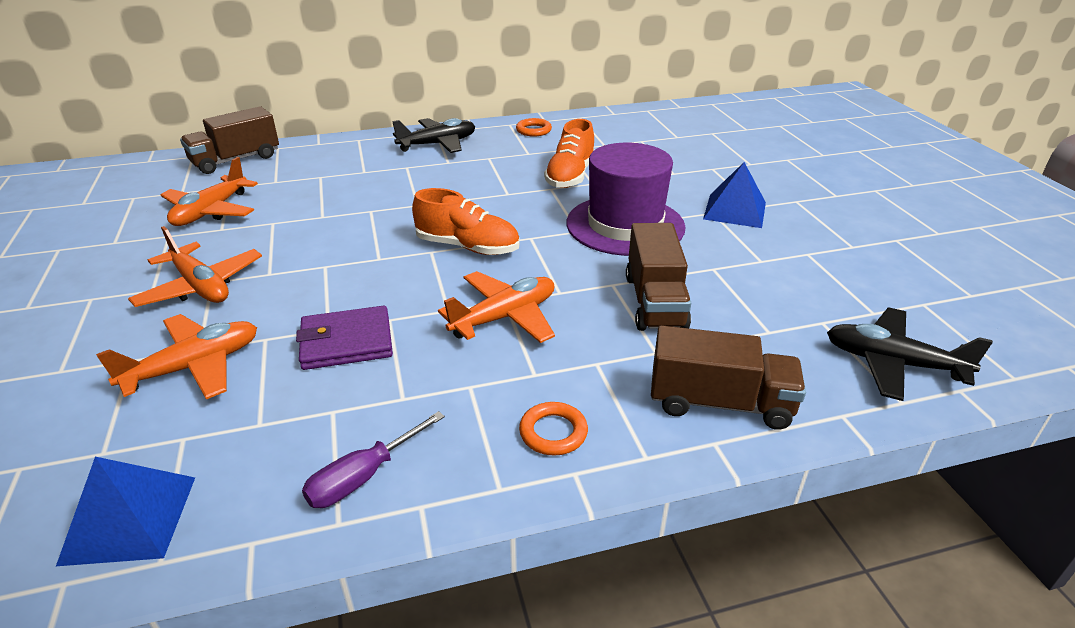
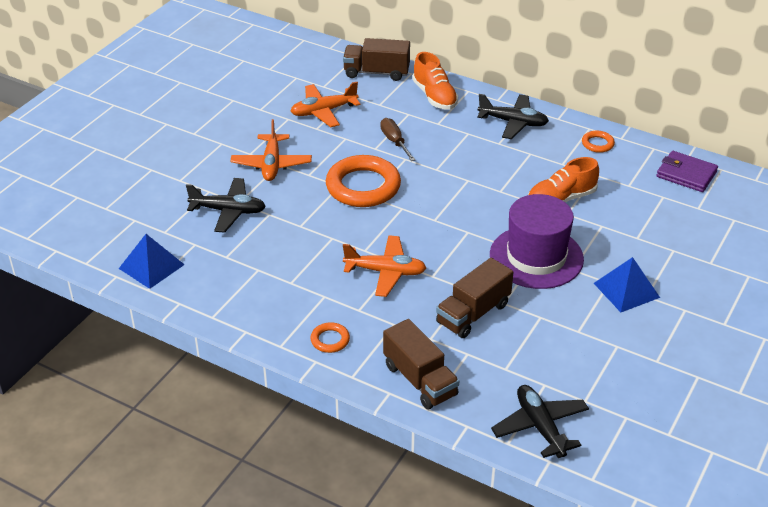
camera: 45 degrees right, 5 degrees up
orange plane [96,314,257,400] -> black plane [186,178,266,233]
purple wallet [296,306,393,370] -> purple wallet moved to [657,151,718,192]
purple screwdriver [302,411,445,508] -> none
orange shoe [412,188,520,255] -> orange shoe moved to [412,52,458,109]
none -> orange ring [326,155,401,207]
none -> brown screwdriver [380,118,415,161]

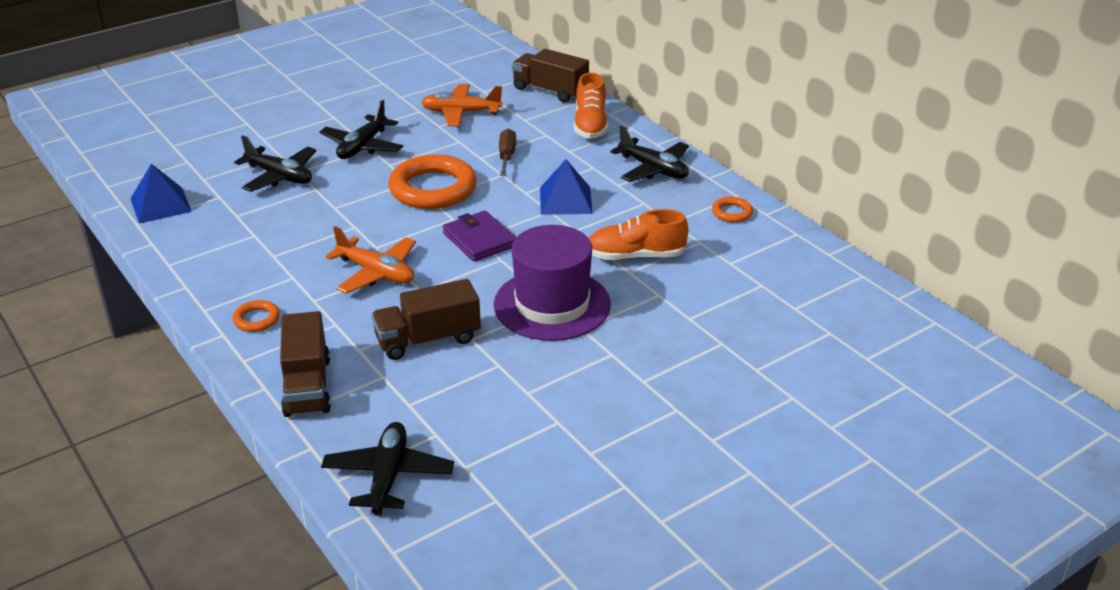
camera: 25 degrees right, 5 degrees down
orange plane [230,119,312,181] -> black plane [320,100,403,159]
blue pyramid [594,257,660,312] -> blue pyramid moved to [540,160,593,215]
purple wallet [657,151,718,192] -> purple wallet moved to [443,211,516,262]

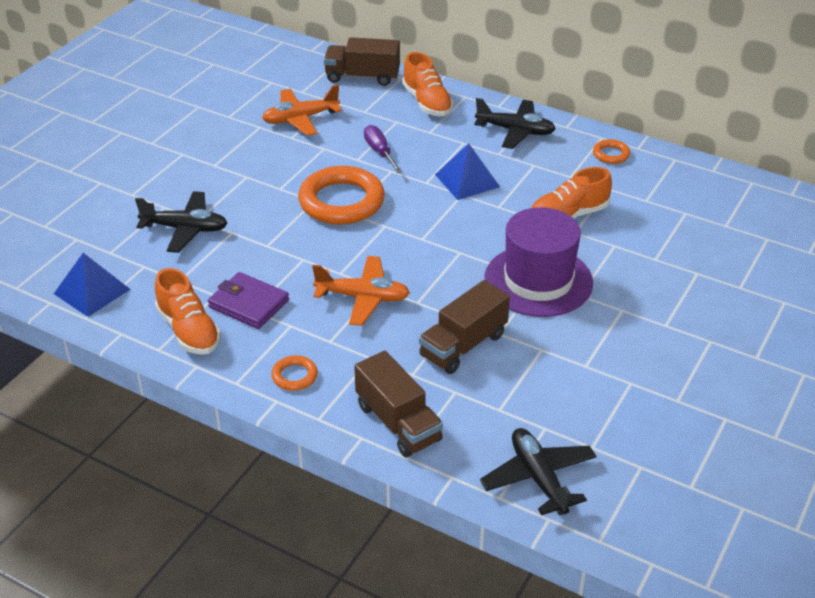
camera: 25 degrees left, 5 degrees up
black plane [320,100,403,159] -> none
purple wallet [443,211,516,262] -> purple wallet moved to [208,272,289,329]
brown screwdriver [499,129,516,176] -> purple screwdriver [364,125,402,173]
none -> orange shoe [155,268,221,355]

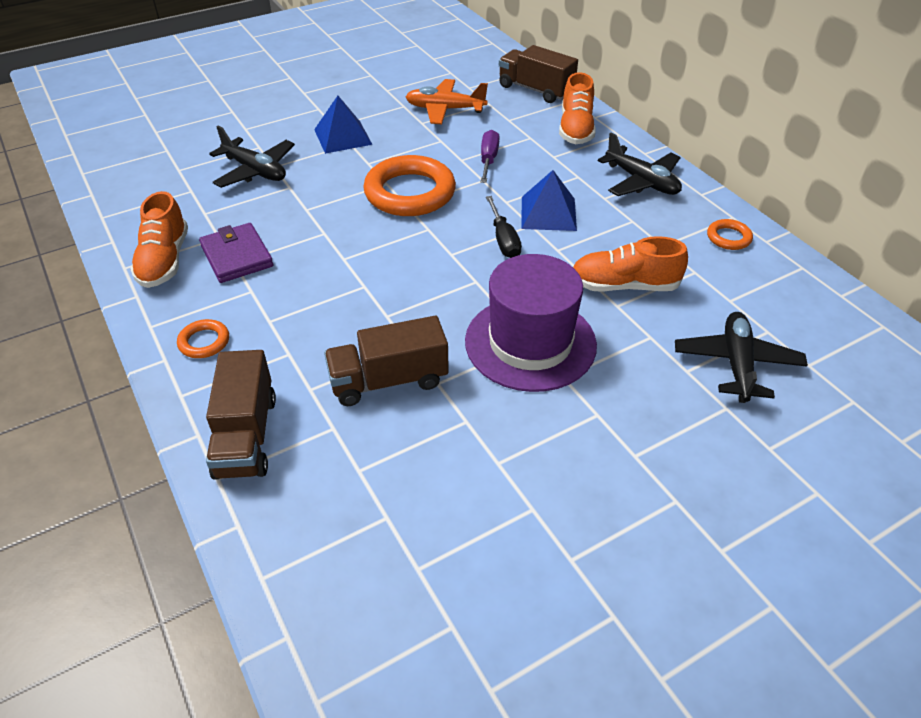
camera: 30 degrees right, 5 degrees up
blue pyramid [54,253,130,317] -> blue pyramid moved to [314,96,373,154]
orange plane [312,256,410,326] -> none
black plane [480,428,597,515] -> black plane moved to [675,312,808,403]
none -> black screwdriver [486,196,522,258]

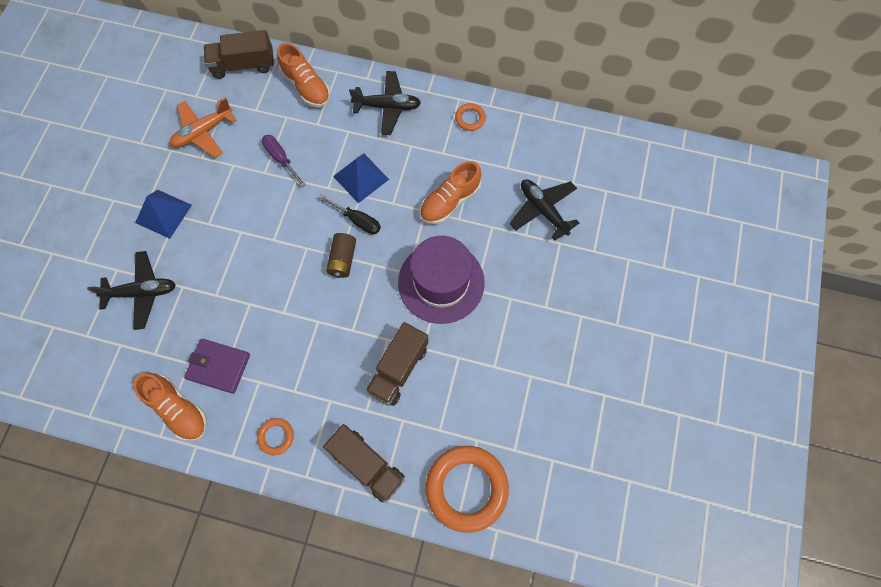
camera: 45 degrees left, 25 degrees up
orange ring [363,155,456,216] -> orange ring moved to [426,446,509,533]
none -> brown battery [326,233,356,278]

